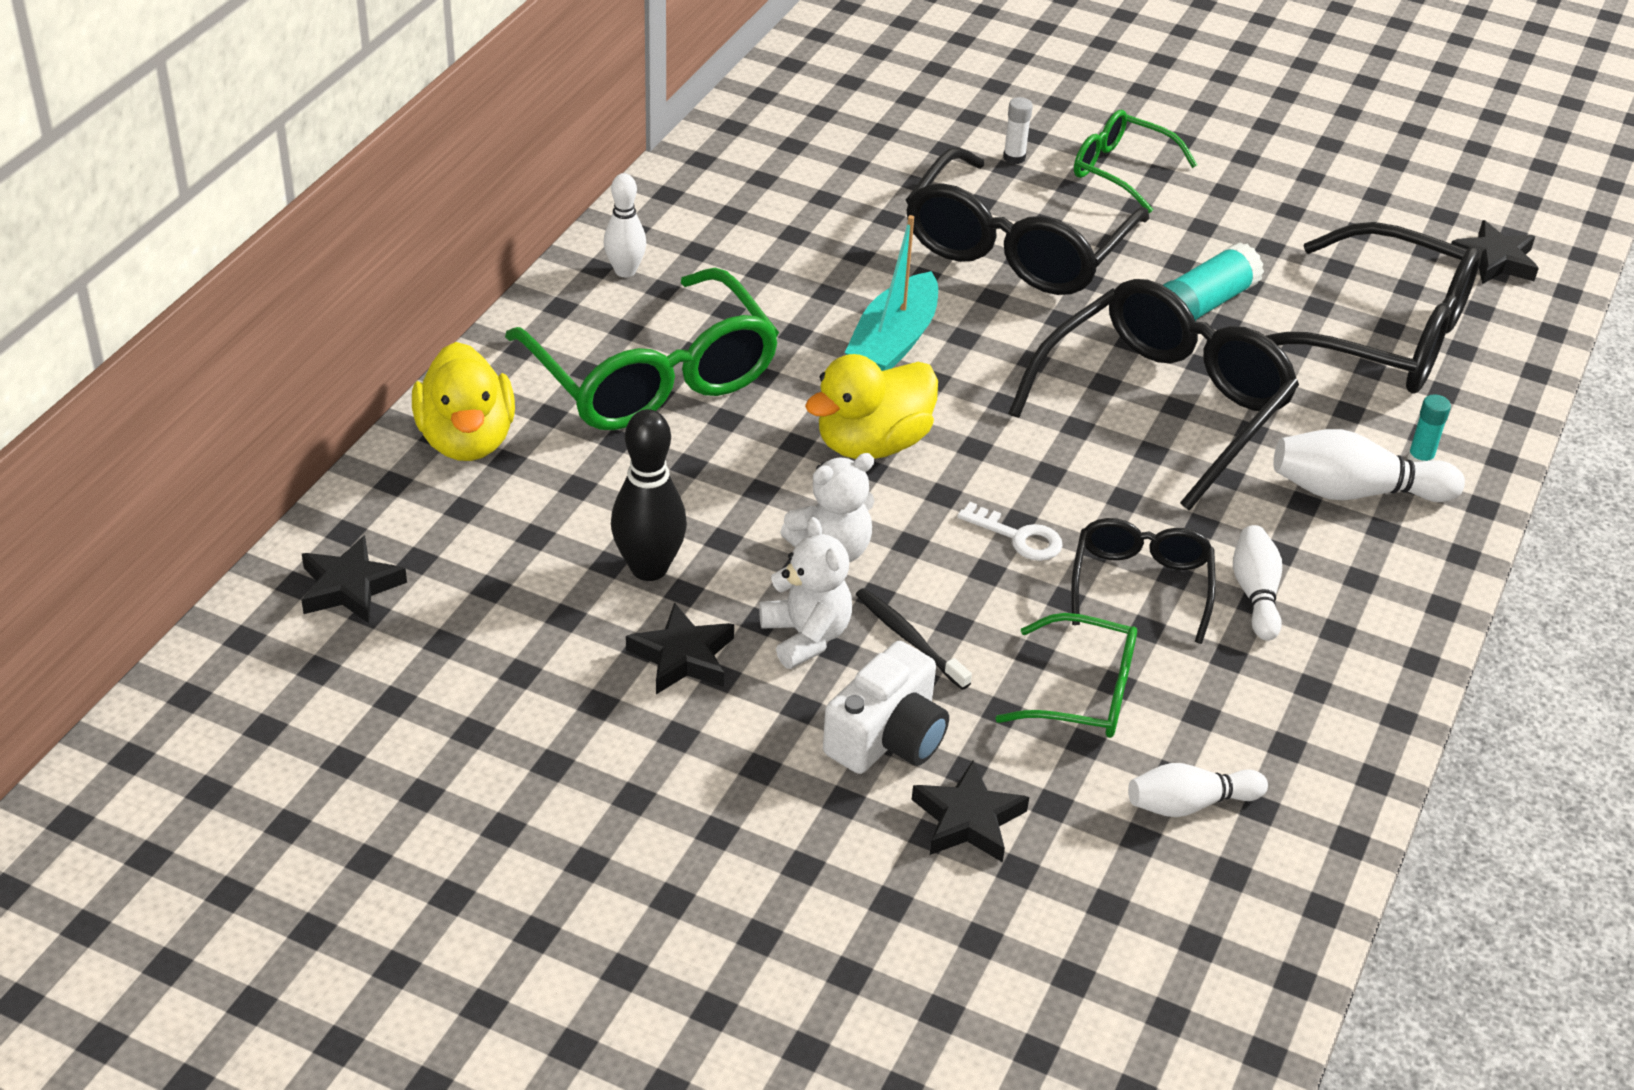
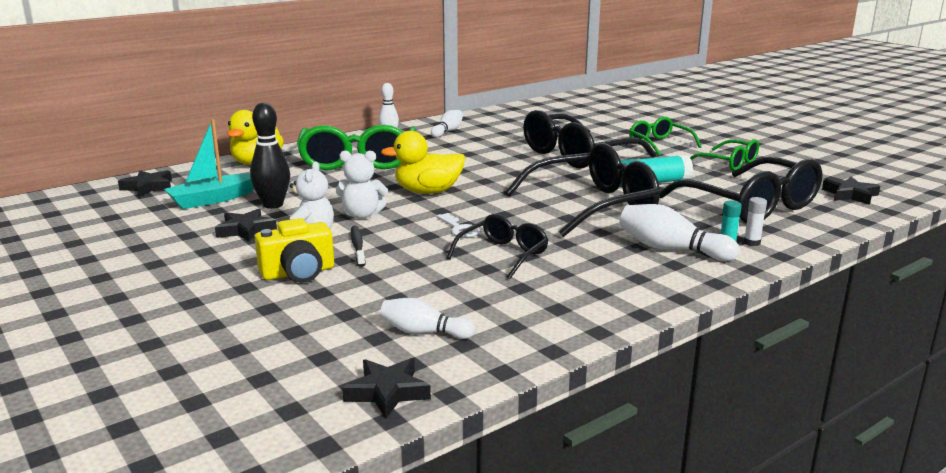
camera: 30 degrees right, 20 degrees down
white camera [823,641,949,774] -> yellow camera [255,218,334,283]
turquoise boat [845,215,938,371] -> turquoise boat moved to [164,119,254,209]
black star [912,760,1029,862] -> black star moved to [342,358,431,419]
green glasses [995,613,1137,738] -> green glasses moved to [690,139,759,171]
white glue stick [1003,97,1033,164] -> white glue stick moved to [744,197,767,246]
white bowling pin [1233,525,1282,641] -> white bowling pin moved to [431,110,463,138]

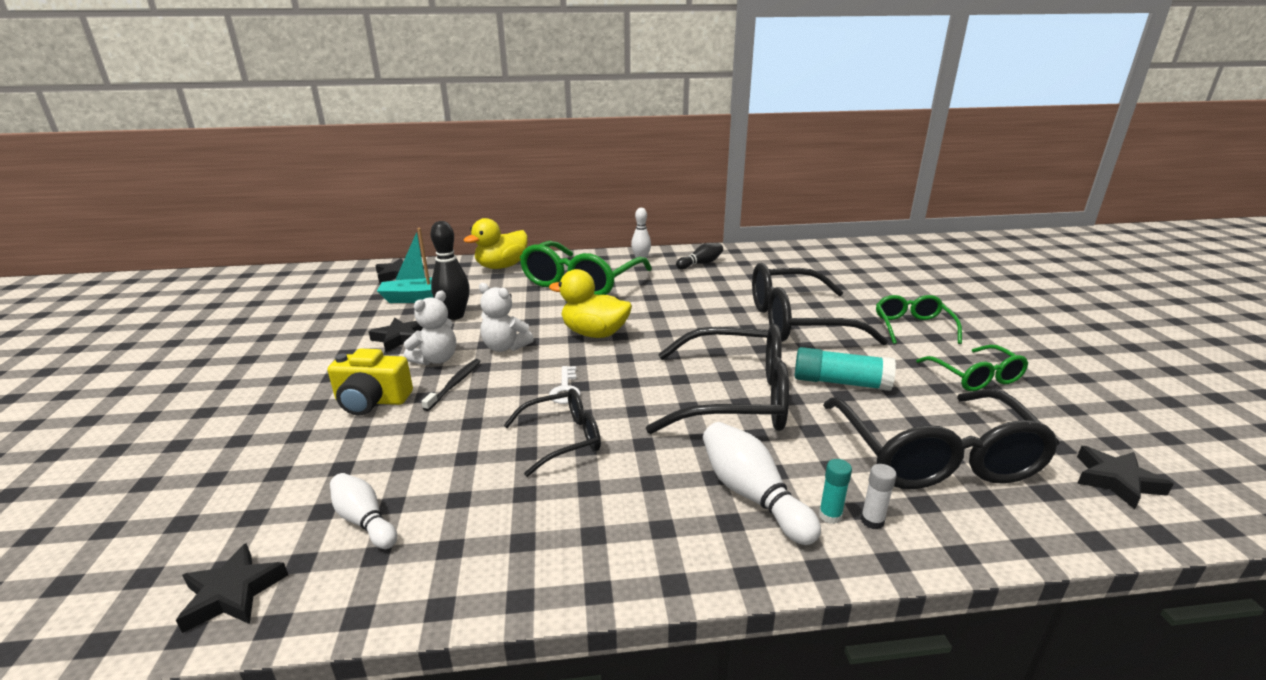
camera: 30 degrees right, 5 degrees up
white bowling pin [431,110,463,138] -> black bowling pin [676,243,723,269]

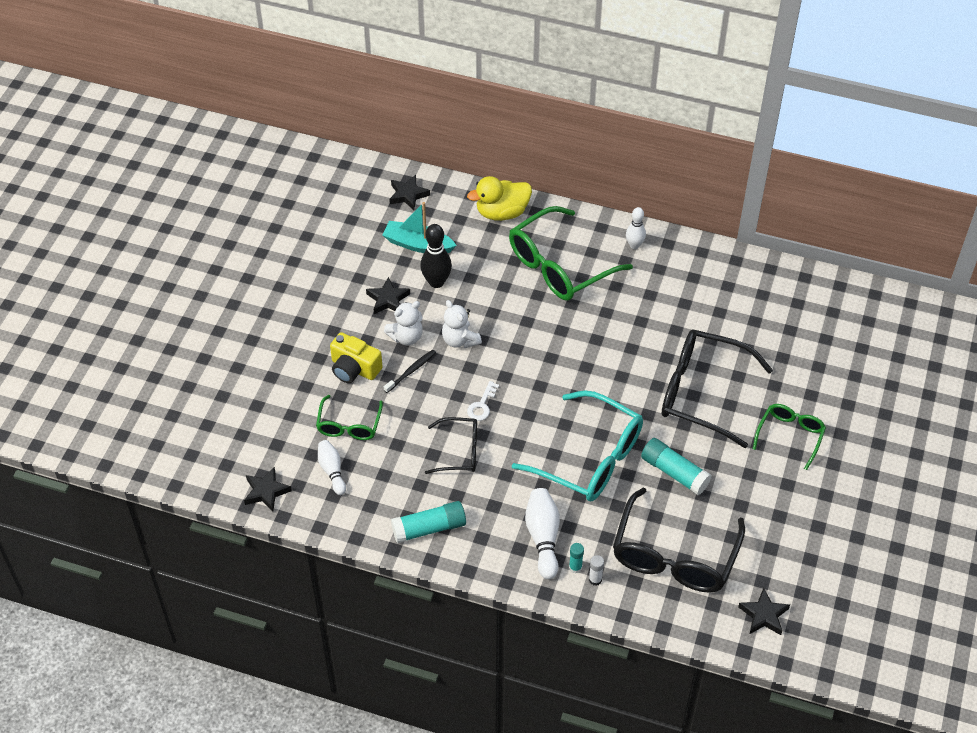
camera: 25 degrees right, 25 degrees up
yellow duck [549,269,632,338] -> none
black glasses [646,324,789,434] -> turquoise glasses [512,390,643,501]
black bowling pin [676,243,723,269] -> none
green glasses [916,345,1028,391] -> green glasses moved to [316,395,383,440]
none -> turquoise glue stick [391,501,466,544]

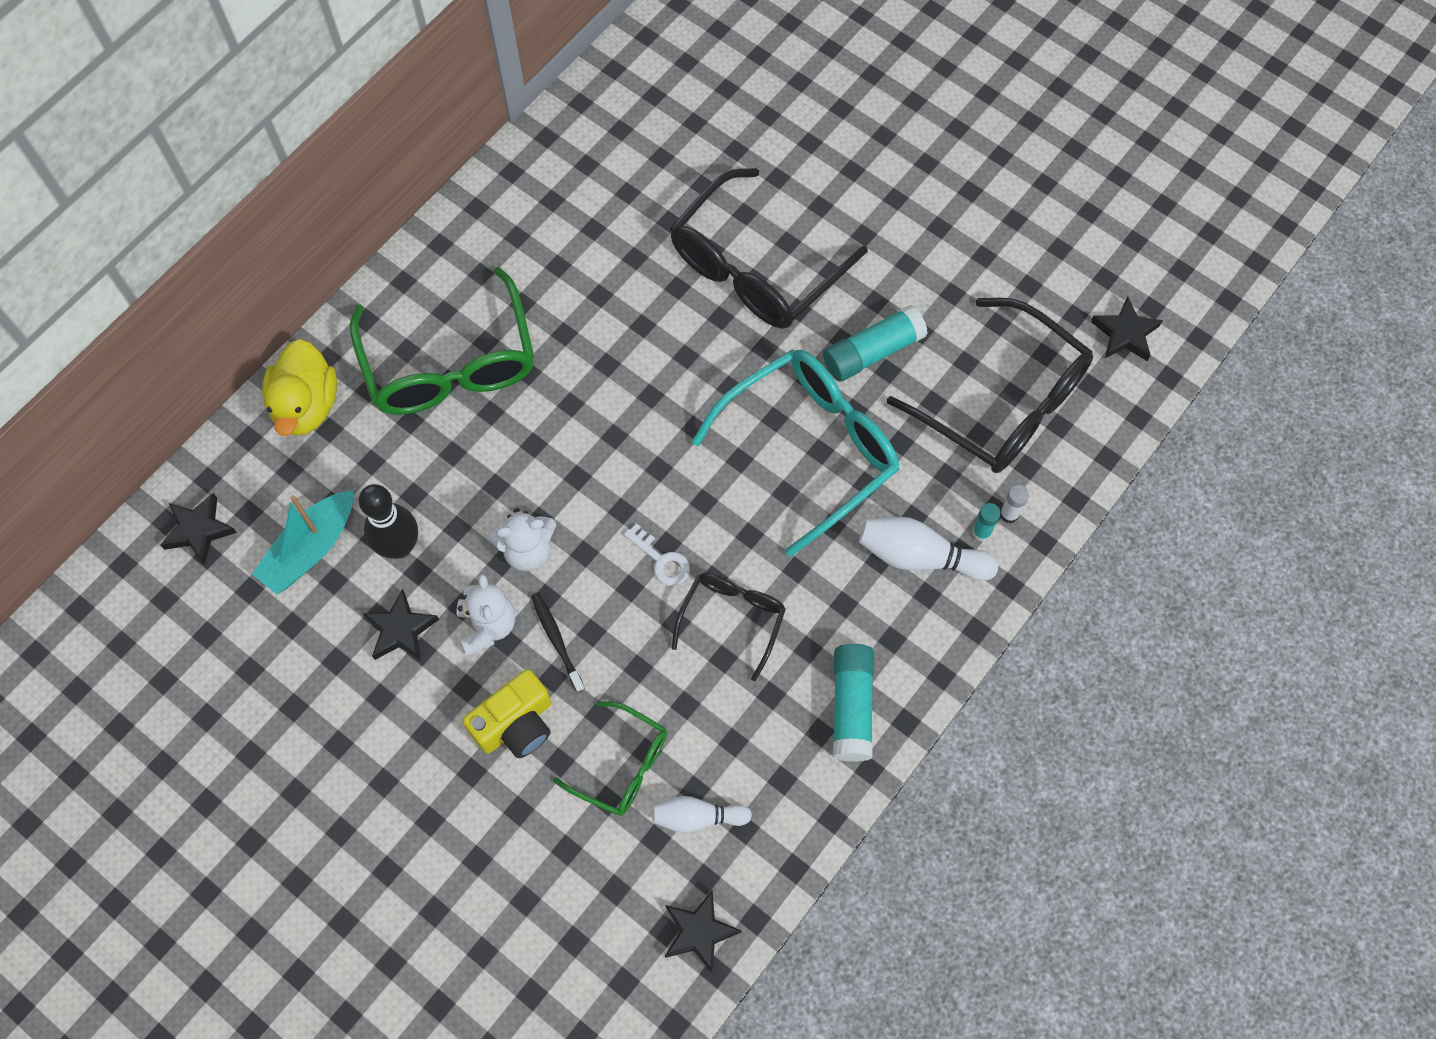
camera: 70 degrees left, 15 degrees up
white bowling pin [626,207,646,249] -> none
green glasses [753,404,826,470] -> none

